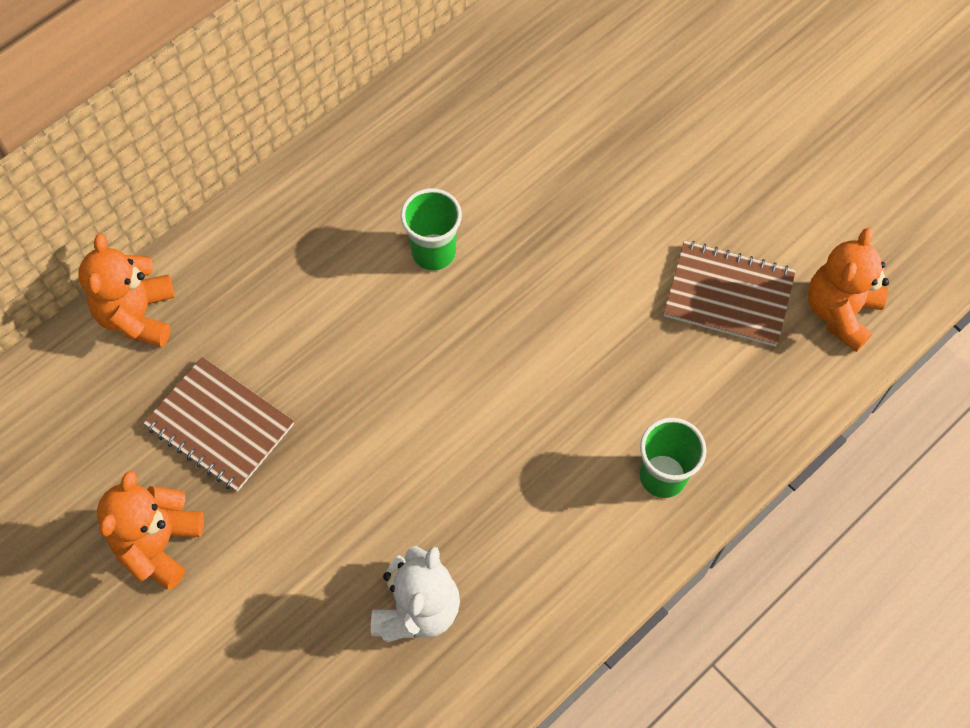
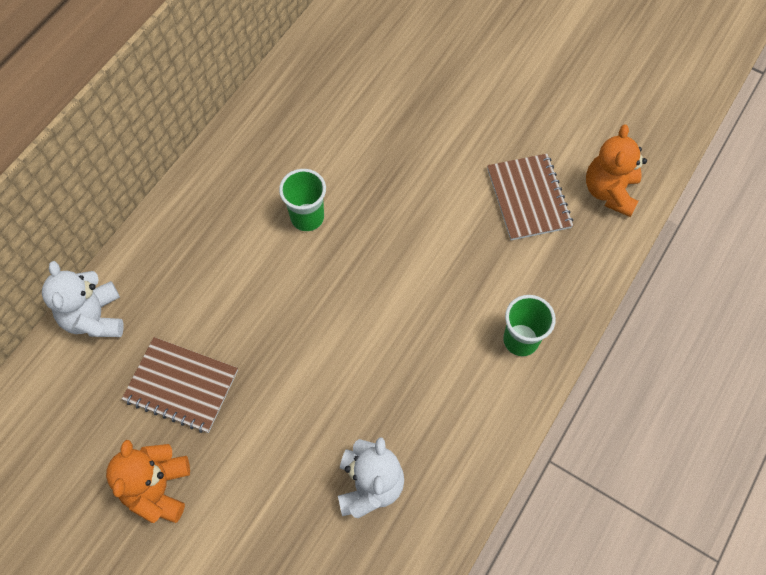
camera: 15 degrees left, 0 degrees up
orange teddy bear [79,234,175,347] -> white teddy bear [42,261,124,337]
brown notebook [664,241,796,347] -> brown notebook turned 75 degrees clockwise [487,154,573,240]

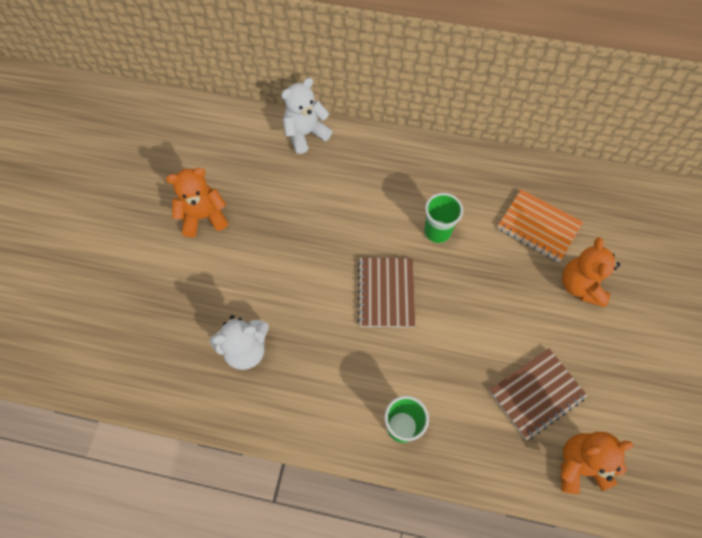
camera: 70 degrees right, 0 degrees up
brown notebook [122,337,238,433] -> brown notebook moved to [357,258,415,327]
none -> orange notebook [497,189,583,262]
none -> orange teddy bear [562,237,620,307]

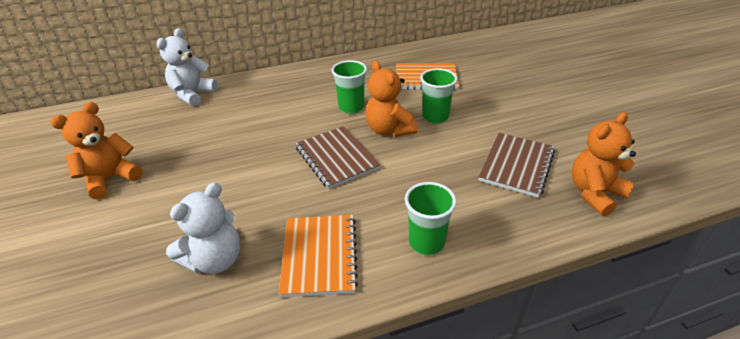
camera: 30 degrees left, 25 degrees down
orange teddy bear [562,237,620,307] -> orange teddy bear moved to [365,61,417,137]
none -> orange notebook [279,215,358,297]
none -> green cup [420,68,458,124]

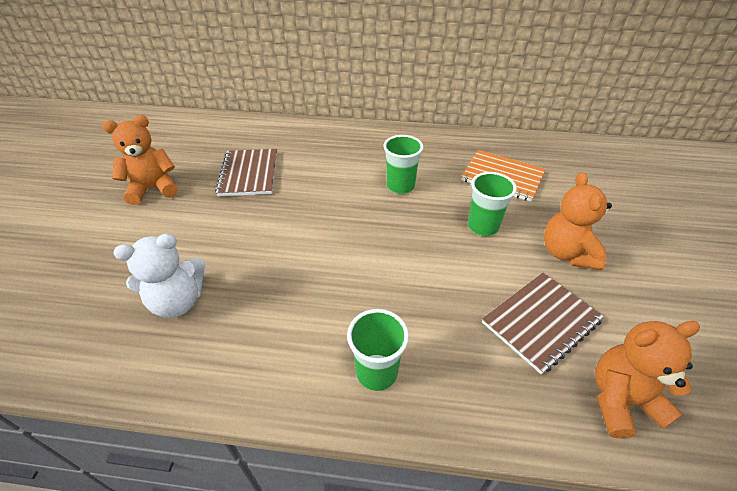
camera: 25 degrees right, 5 degrees up
white teddy bear [156,28,218,106] -> none
orange notebook [279,215,358,297] -> none
brown notebook [295,126,380,189] -> brown notebook moved to [215,149,277,196]
orange teddy bear [365,61,417,137] -> orange teddy bear moved to [544,172,612,270]

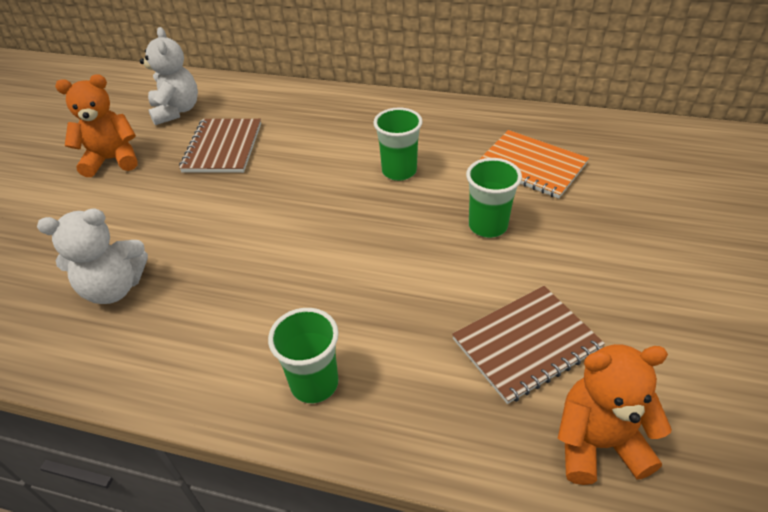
camera: 10 degrees right, 0 degrees up
orange teddy bear [544,172,612,270] -> none
none -> white teddy bear [140,27,198,125]

